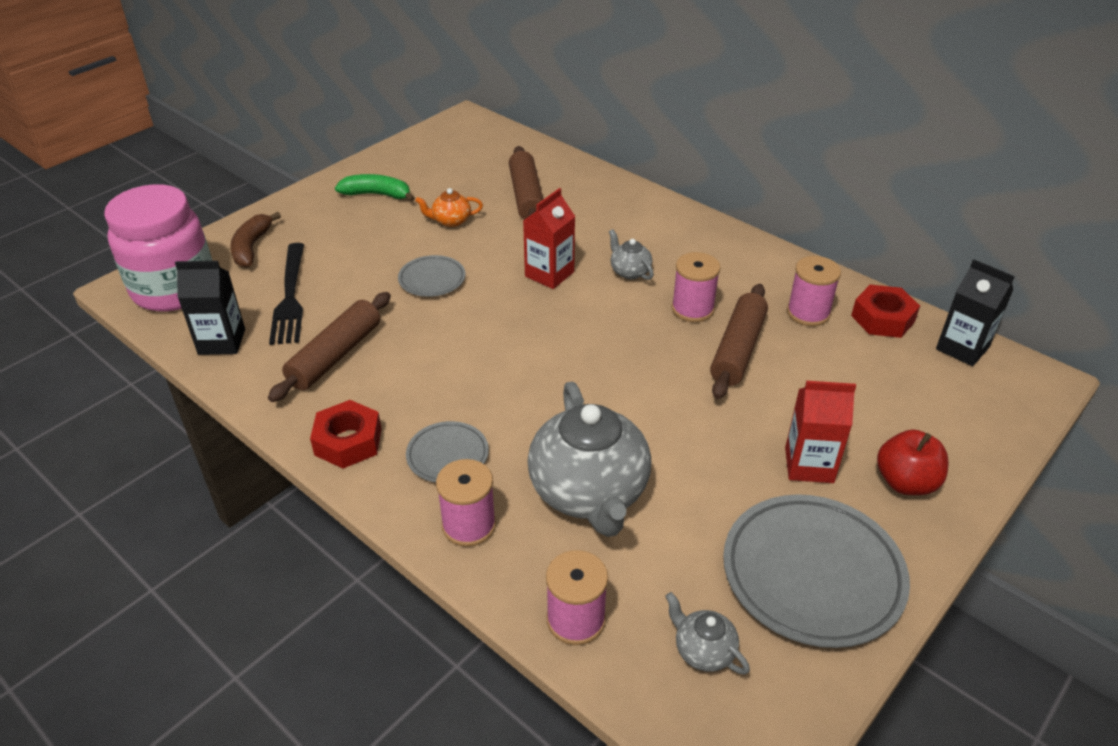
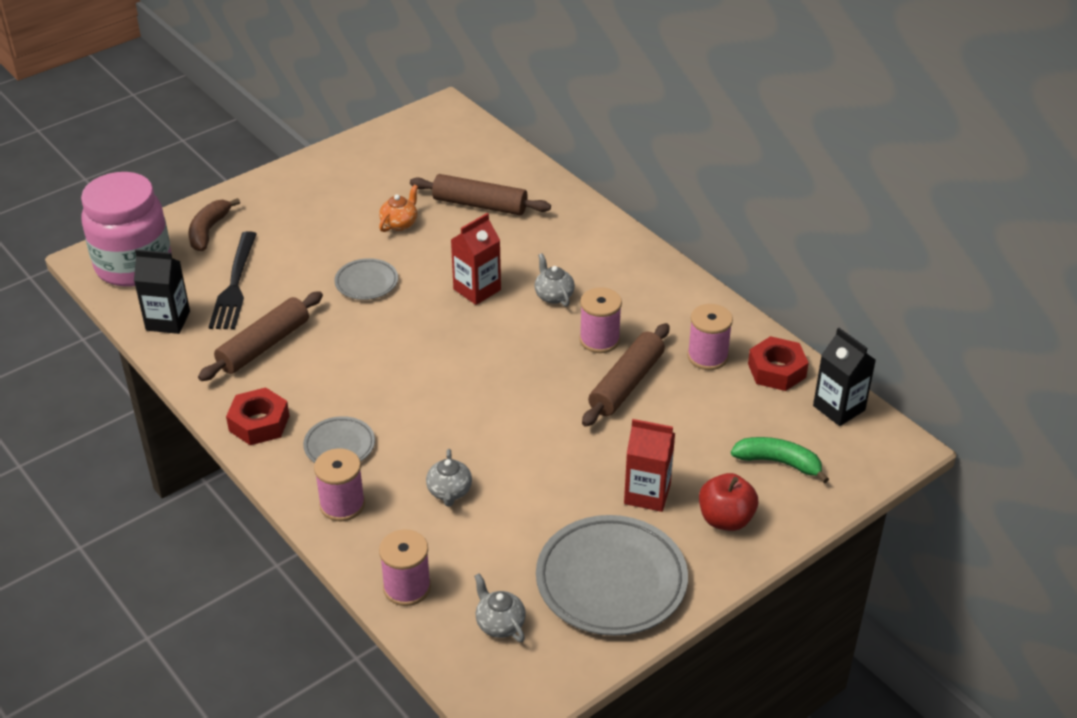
camera: 10 degrees right, 0 degrees up
green banana [335,174,415,202] -> green banana moved to [731,437,829,483]
orange teapot [415,188,483,227] -> orange teapot turned 120 degrees clockwise [379,185,418,232]
brown rolling pin [509,146,543,220] -> brown rolling pin turned 75 degrees counterclockwise [410,174,551,215]
grey teapot [528,382,651,537] -> grey teapot [426,449,472,507], size x0.44

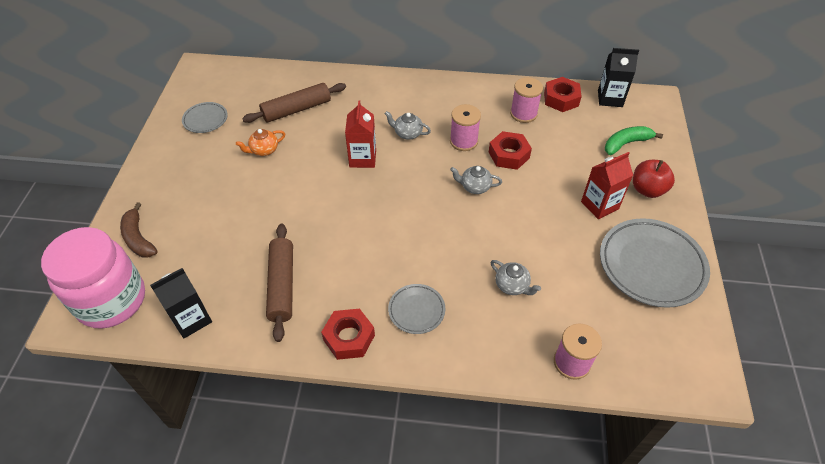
camera: 45 degrees left, 10 degrees up
black fork [209,231,257,330] -> none
pink spool [314,448,365,521] -> none
grey plate [334,258,398,300] -> grey plate moved to [182,102,228,133]
orange teapot [379,185,418,232] -> orange teapot turned 105 degrees counterclockwise [236,129,285,156]
grey teapot [474,573,526,642] -> grey teapot moved to [450,166,502,194]
brown rolling pin [582,323,669,427] -> red nut [489,131,532,170]

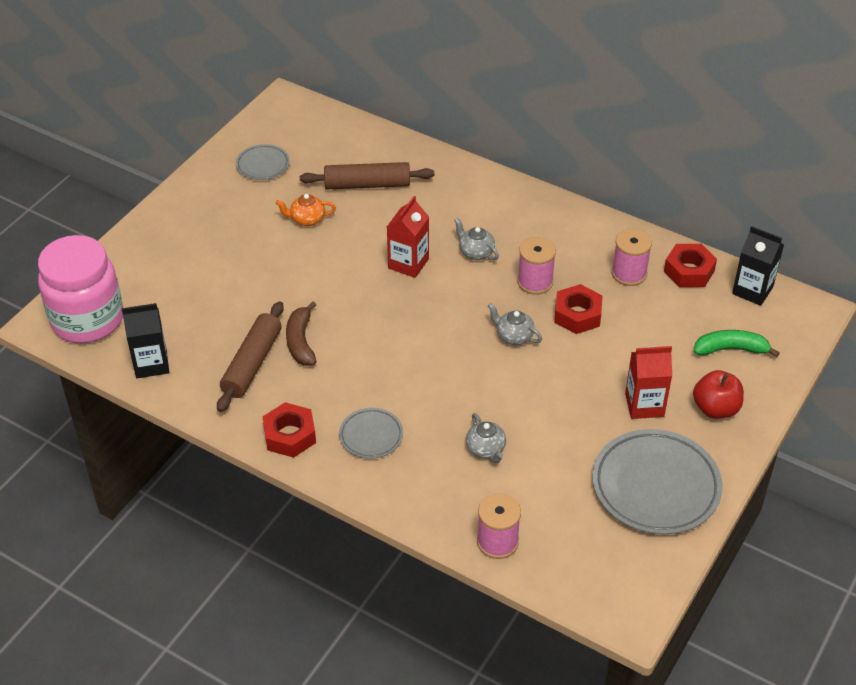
camera: 25 degrees right, 5 degrees down
brown banana [120,202,158,258] -> brown banana moved to [286,301,316,366]

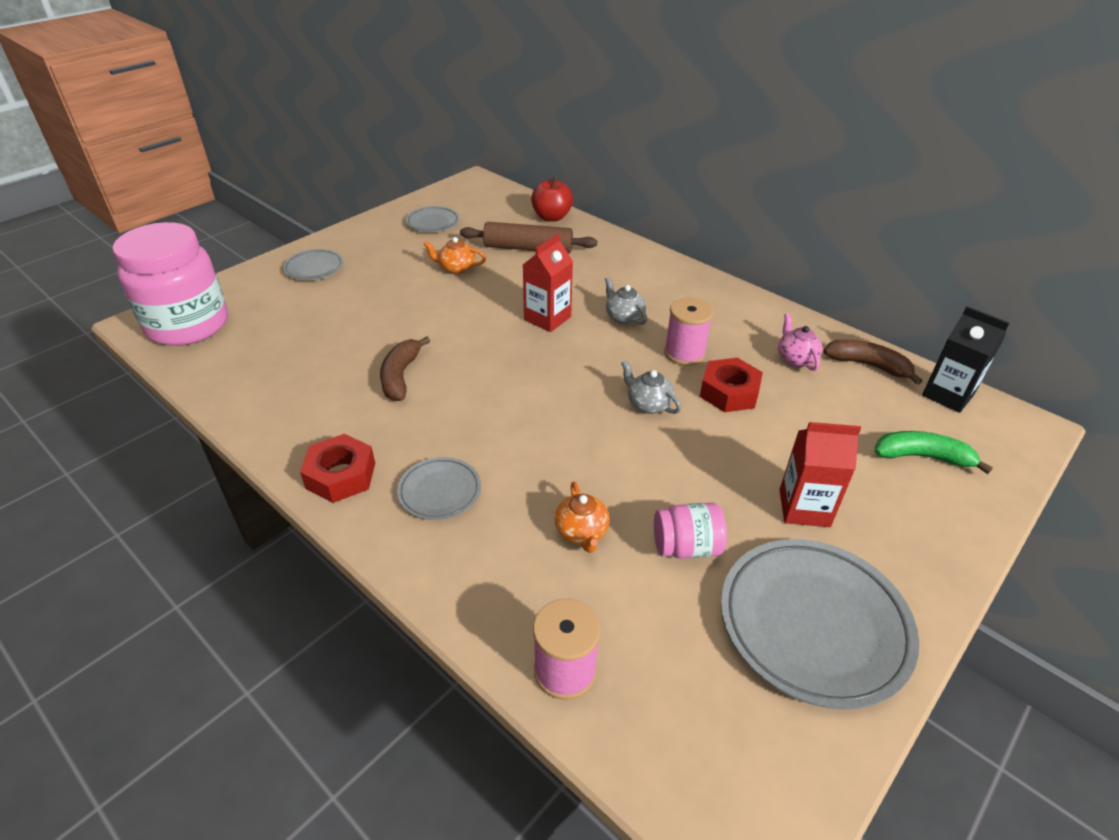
camera: 10 degrees right, 5 degrees down
black carton [122,303,169,378] -> none
brown rolling pin [217,301,284,412] -> none
grey teapot [466,413,506,463] -> orange teapot [555,482,610,553]
pink spool [612,229,652,286] -> pink teapot [778,313,823,371]
red nut [664,244,717,287] -> brown banana [823,340,922,385]
red apple [693,370,744,419] -> red apple moved to [531,176,573,222]
none -> grey plate [283,249,344,280]
none -> pink jar [654,503,727,559]

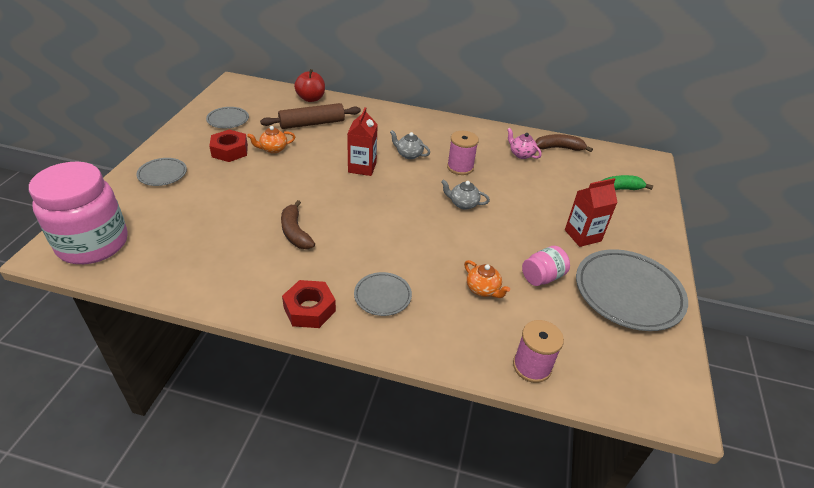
camera: 30 degrees left, 0 degrees up
red nut [700,358,763,412] -> red nut moved to [209,129,248,162]
black carton [922,306,1010,413] -> none

